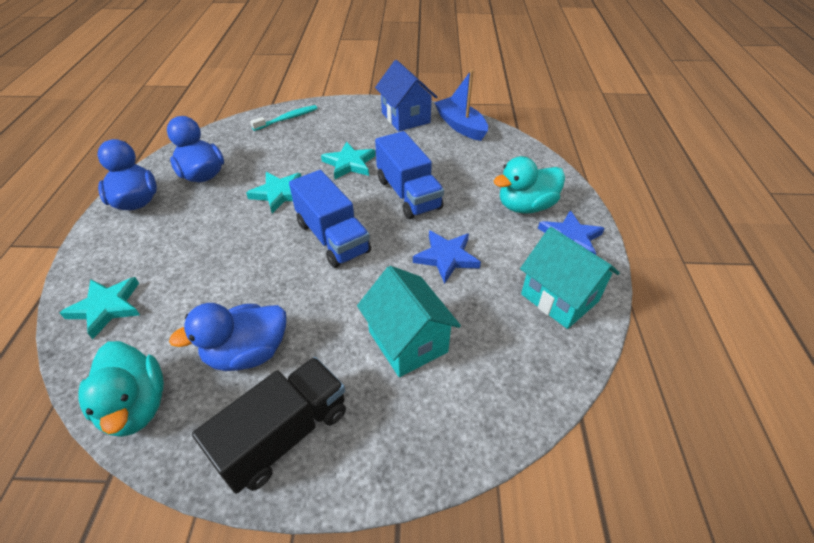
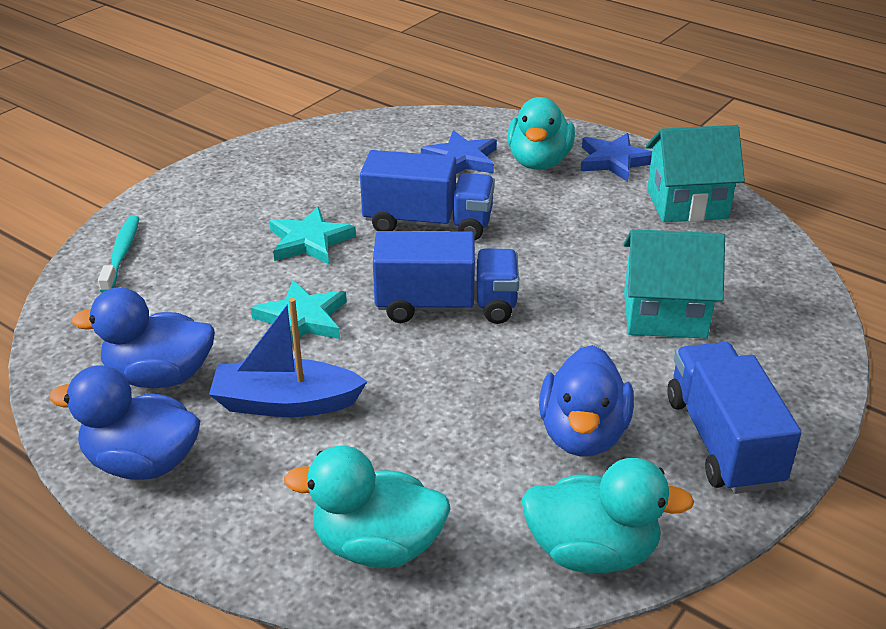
camera: 55 degrees left, 10 degrees down
turquoise star [60,277,140,339] -> turquoise duck [284,446,451,568]
black truck [192,357,346,494] -> blue truck [667,342,801,494]
blue house [375,60,437,131] -> none
blue star [413,230,481,284] -> blue star moved to [421,130,497,174]
blue boat [434,69,488,141] -> blue boat moved to [209,298,368,417]

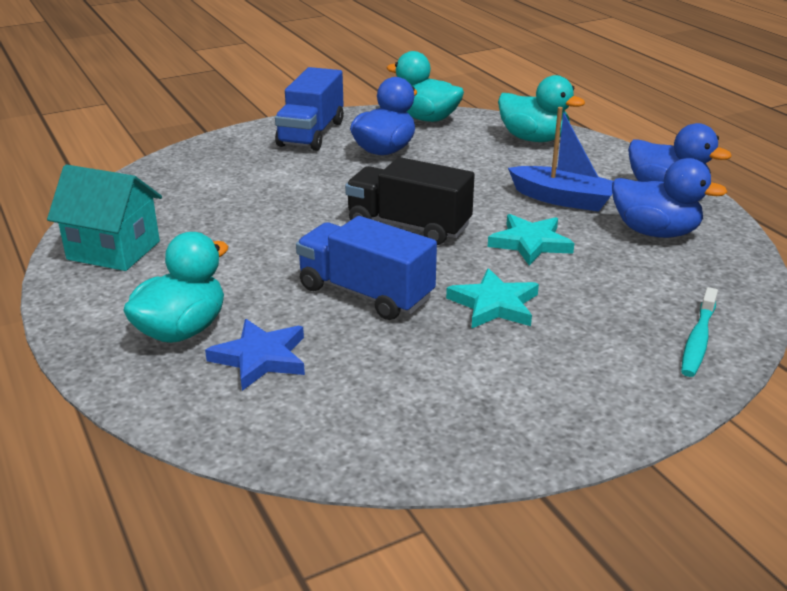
camera: 155 degrees left, 5 degrees down
blue truck [373,231,519,324] -> black truck [345,157,475,245]
blue star [581,133,652,182] -> none
turquoise house [623,229,725,338] -> none

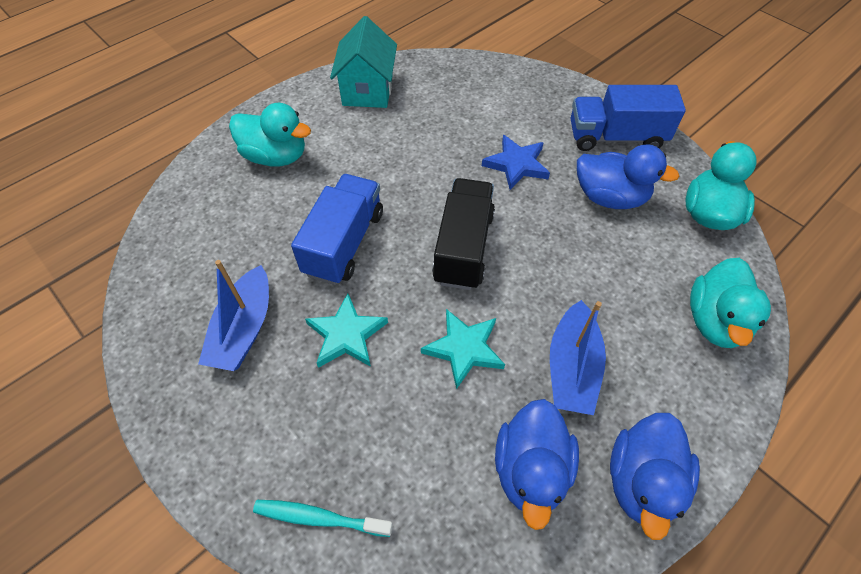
camera: 75 degrees right, 25 degrees up
blue star [205,319,305,391] -> blue star moved to [482,135,550,190]
none -> blue boat [198,260,269,371]

